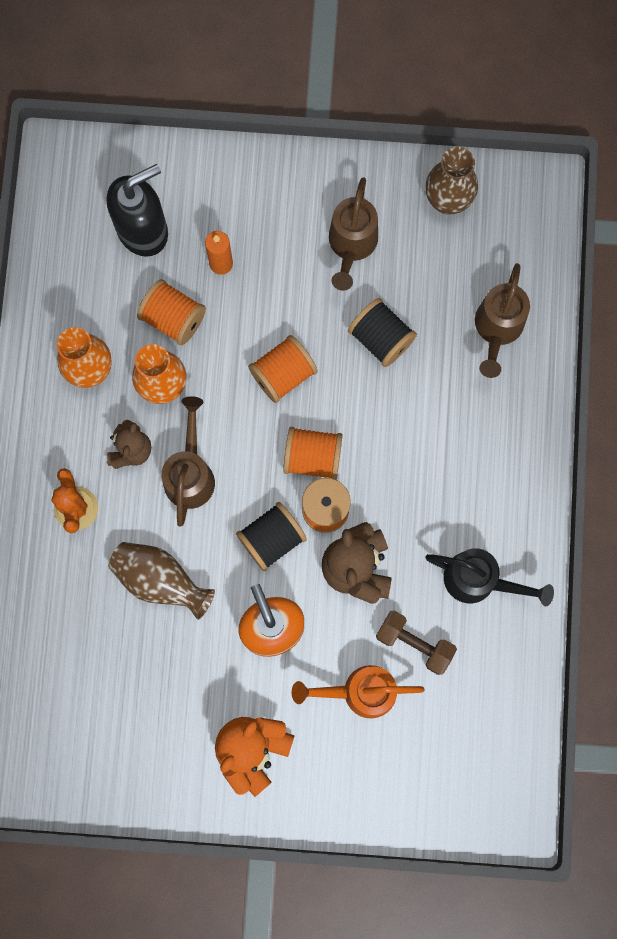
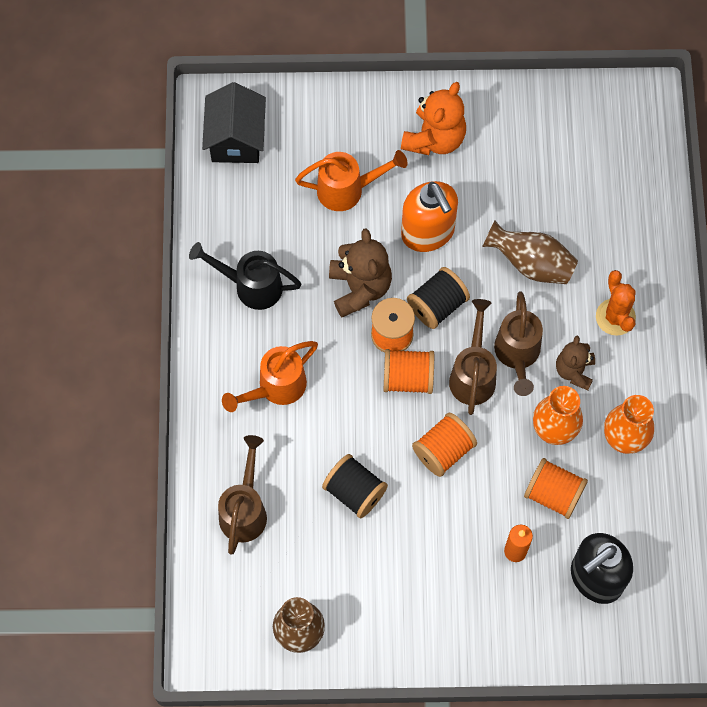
camera: 175 degrees right, 10 degrees down
brown watering can [329,177,378,291] -> brown watering can moved to [449,299,497,415]
brown dumbbell [376,611,457,675] -> none
none -> black house [202,82,266,163]
none -> orange watering can [222,341,318,412]

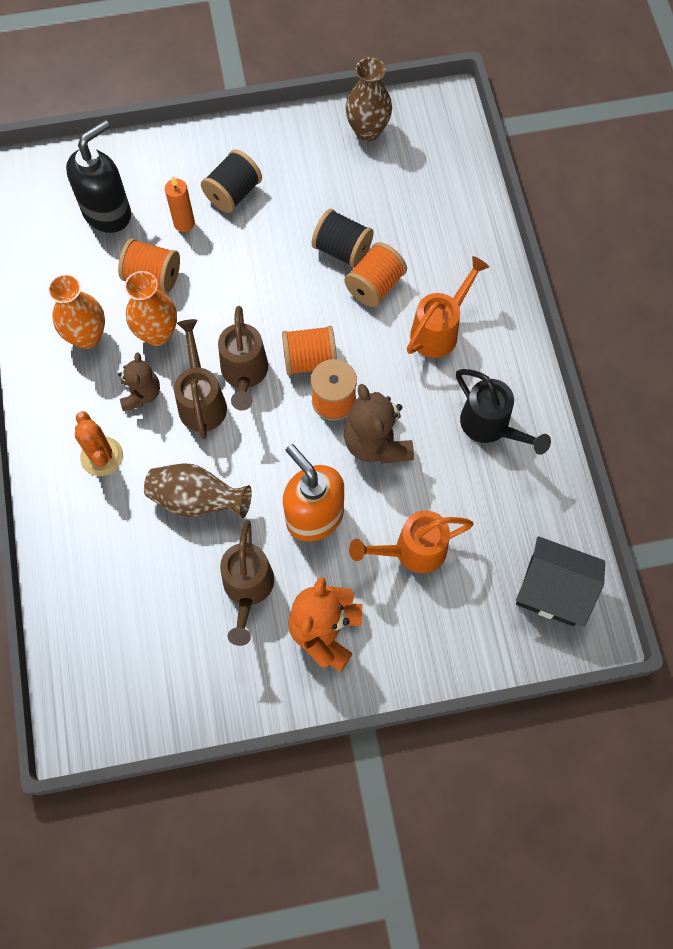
camera: 170 degrees right, 0 degrees up
black watering can [189,242,301,310] -> black watering can turned 45 degrees clockwise [456,369,551,455]
black house [202,82,266,163] -> black house turned 60 degrees counterclockwise [516,536,605,627]
brown watering can [218,435,267,555] -> brown watering can moved to [220,520,274,646]
black spool [407,267,470,329] -> black spool moved to [201,149,262,213]
orange spool [412,412,477,477] -> orange spool moved to [344,242,407,307]

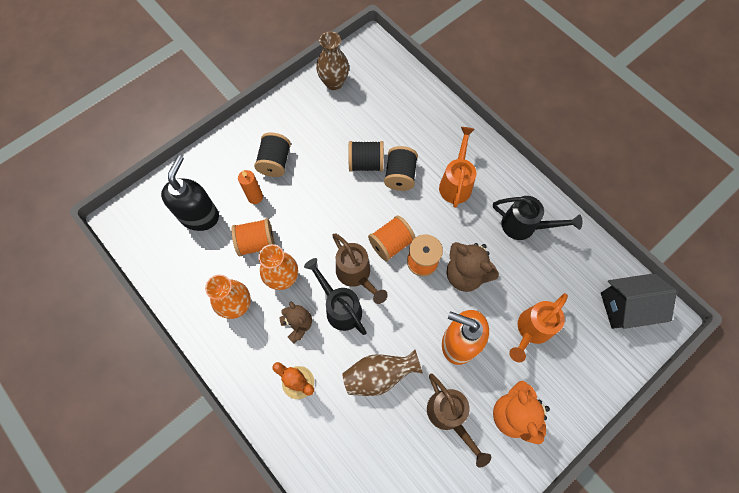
camera: 30 degrees left, 0 degrees up
brown watering can [174,319,227,439] -> black watering can [304,258,367,335]
orange spool [344,242,407,307] -> black spool [384,146,418,191]

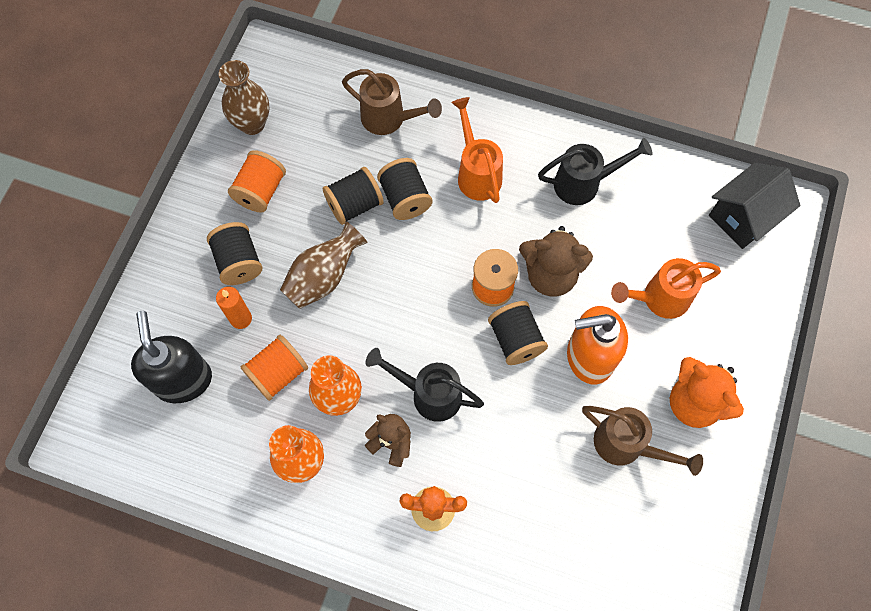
camera: 30 degrees left, 0 degrees up
brown watering can [332,234,388,304] -> brown watering can moved to [342,69,442,135]
brown vase [342,350,423,396] -> brown vase moved to [280,221,368,309]
orange spool [368,215,416,261] -> orange spool moved to [228,150,286,213]
orange watering can [509,293,568,362] -> orange watering can turned 60 degrees clockwise [611,258,721,319]
none -> black spool [488,301,548,365]

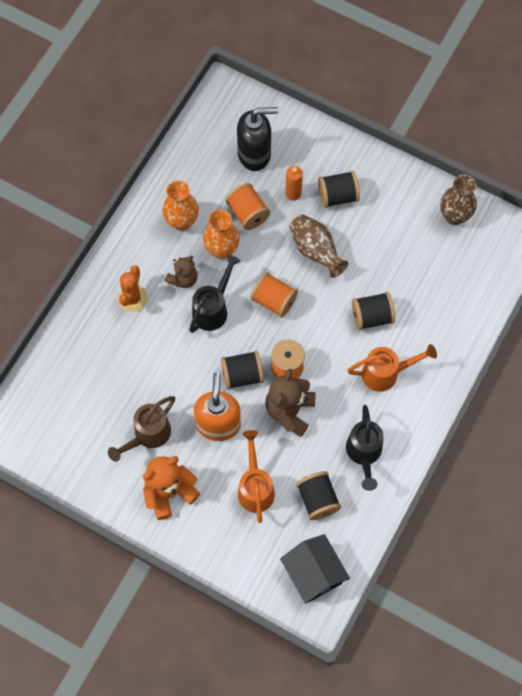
camera: 100 degrees right, 0 degrees up
orange spool [228,150,286,213] -> orange spool moved to [250,272,298,318]
black spool [323,167,384,225] -> black spool moved to [296,471,341,520]
brown watering can [342,69,442,135] -> none

